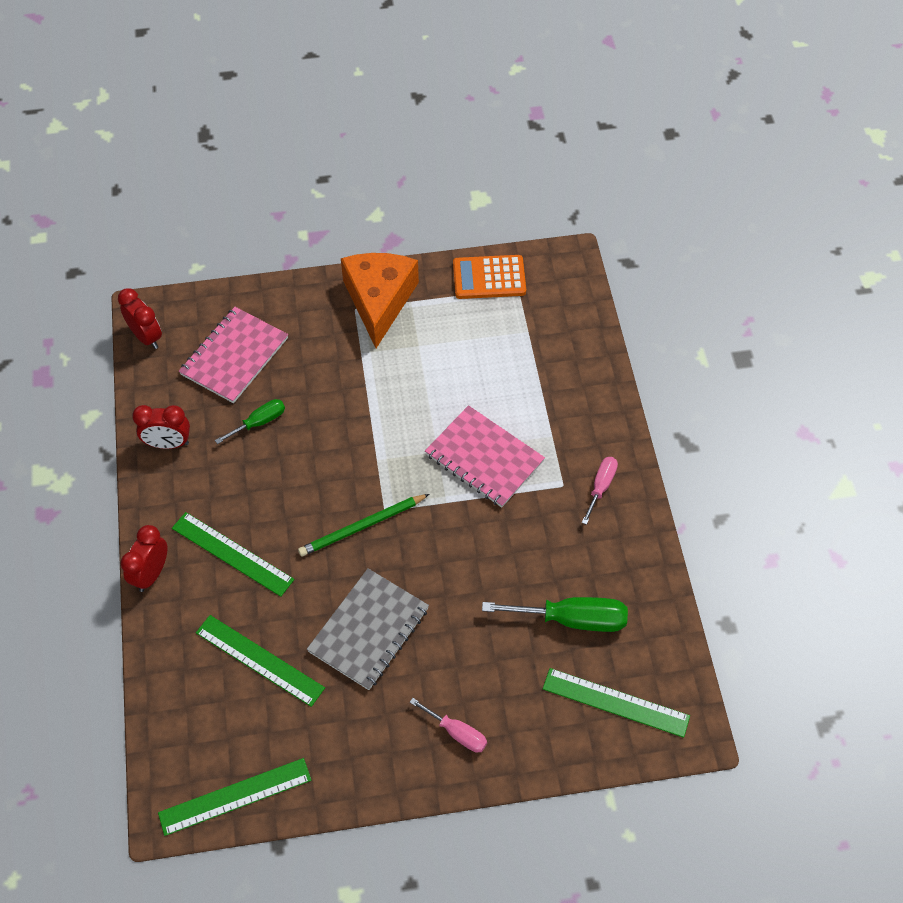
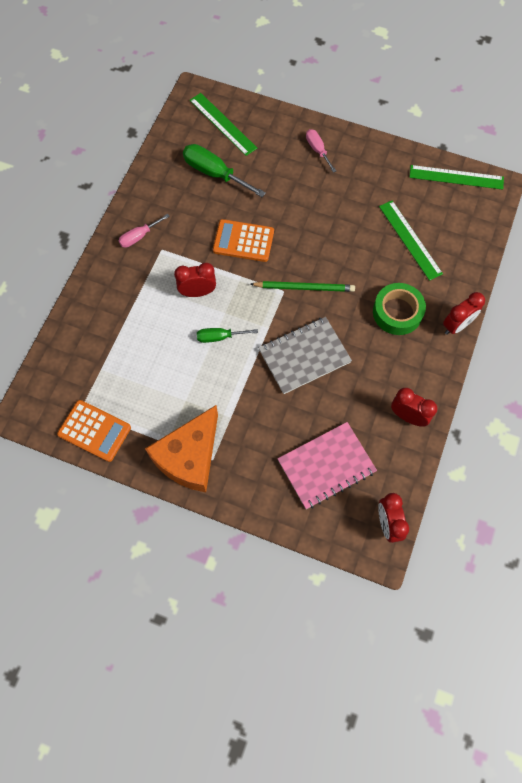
camera: 150 degrees left, 10 degrees up
green ruler [172,512,294,597] -> green tape [373,283,426,335]
green screwdriver [215,399,285,444] -> green screwdriver moved to [197,328,258,343]
grey notebook [307,568,429,690] -> grey notebook moved to [259,317,352,394]
pink notebook [425,405,545,508] -> red clock [174,263,216,297]
none -> orange calculator [213,219,274,262]

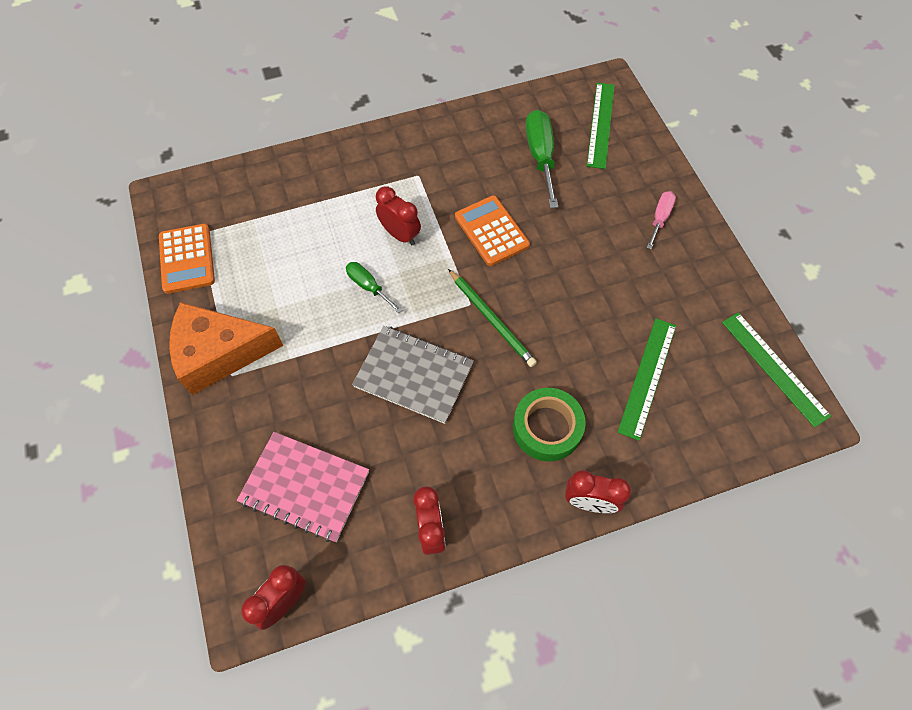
camera: 50 degrees right, 5 degrees down
pink screwdriver [118,214,170,248] -> none

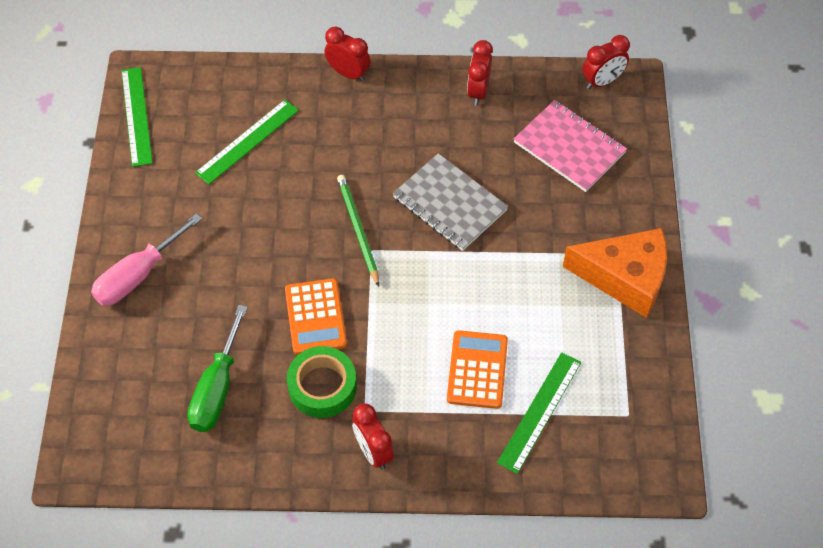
camera: 160 degrees left, 5 degrees down
orange calculator [159,224,215,294] -> orange calculator moved to [447,330,508,409]
green screwdriver [346,262,403,313] -> none
red clock [376,186,421,245] -> red clock moved to [352,403,394,470]
green tape [513,388,586,461] -> green tape moved to [287,346,357,418]
green ruler [587,83,615,169] -> green ruler moved to [497,352,581,474]
pink screwdriver [647,191,676,249] -> pink screwdriver [91,213,202,306], size x1.71

